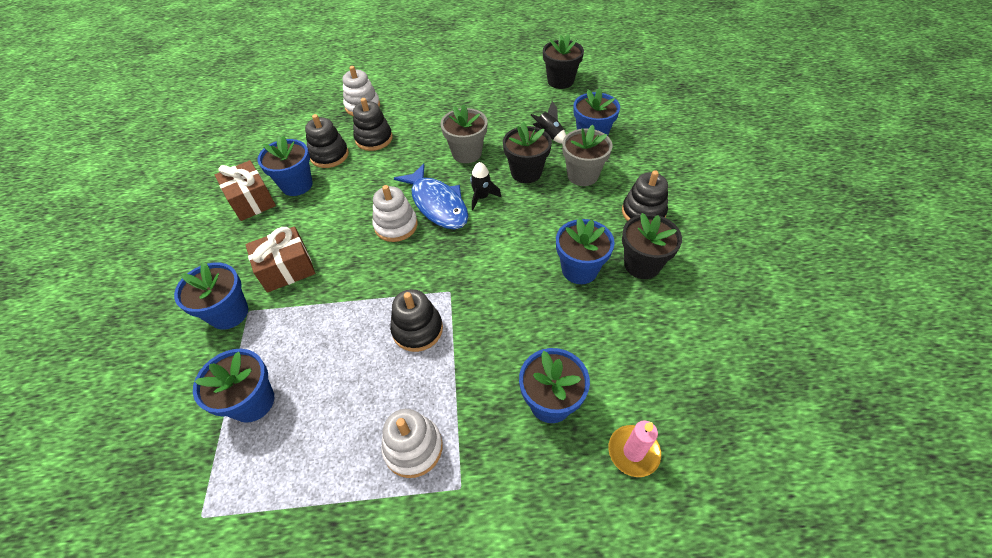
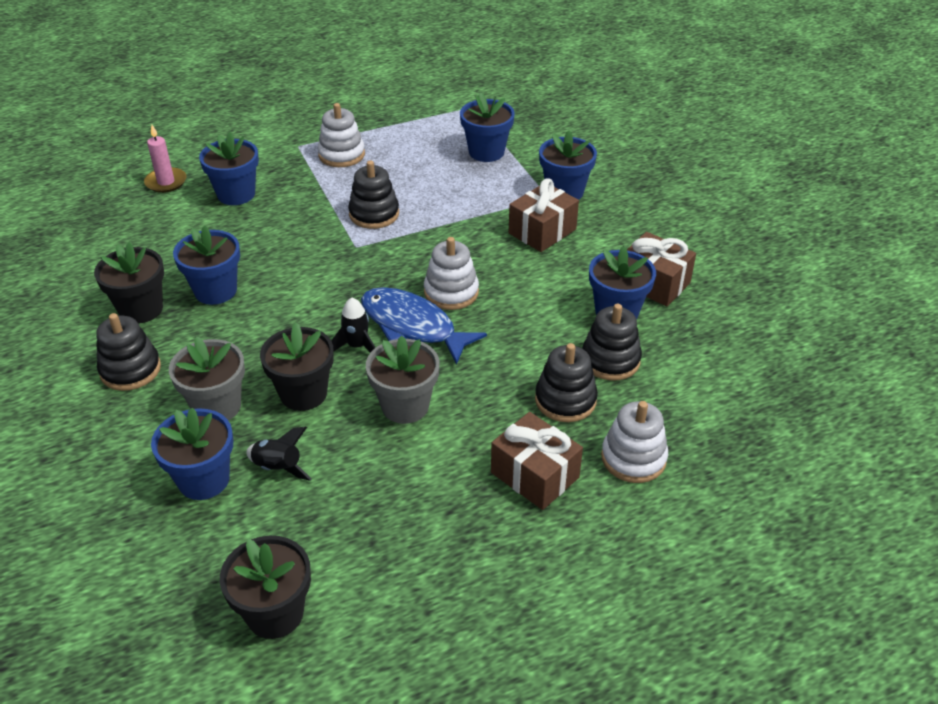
camera: 160 degrees right, 10 degrees down
none -> brown gift [491,412,583,510]

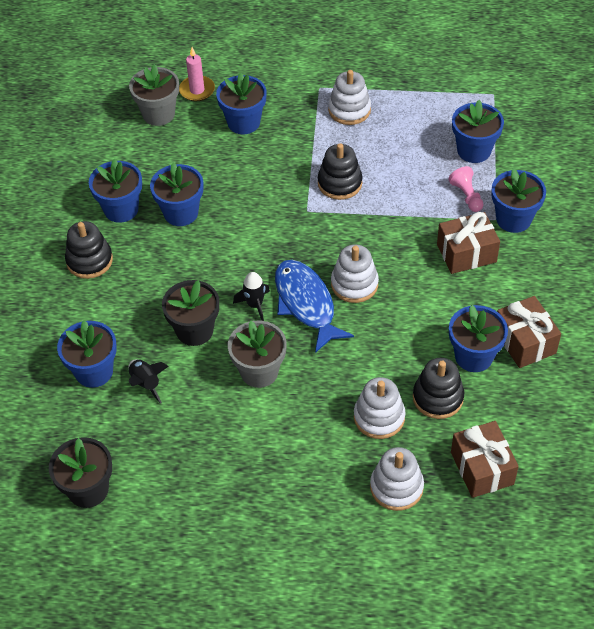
camera: 30 degrees right, 10 degrees up
black flower pot [94,242,164,324] -> blue flower pot [89,159,142,223]
grey flower pot [169,336,245,420] -> grey flower pot moved to [129,64,179,126]
brown gift [491,412,583,510] -> brown gift moved to [451,421,519,498]
black stacking toy [535,343,598,422] -> white stacking toy [354,377,405,439]
none -> pink pawn [448,166,484,212]

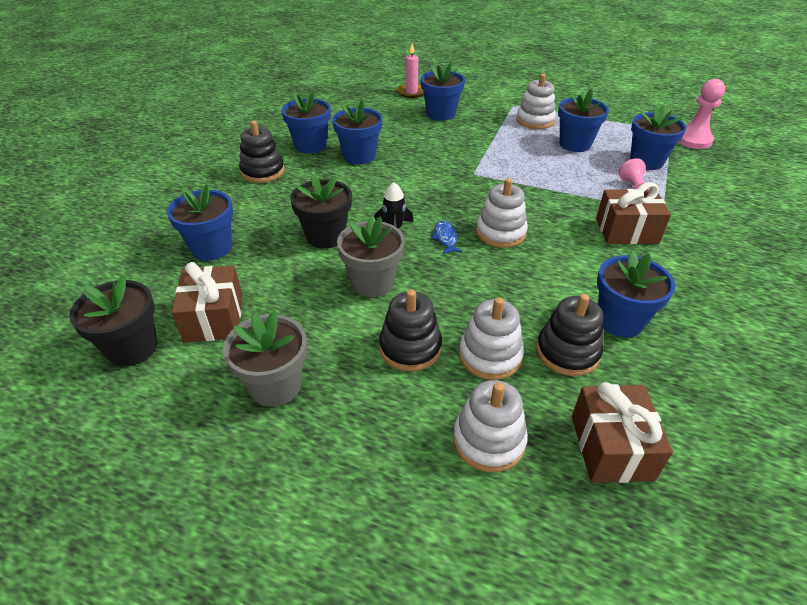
camera: 15 degrees right, 10 degrees down
black rocket [128,360,169,404] -> none
grey flower pot [129,64,179,126] -> grey flower pot moved to [223,311,307,407]
blue fish [275,260,354,353] -> blue fish [431,220,462,254], size x0.43
black stacking toy [318,143,362,200] -> black stacking toy moved to [379,289,442,371]
blue flower pot [491,168,546,233] -> blue flower pot moved to [558,89,609,152]
brown gift [497,296,561,368] -> brown gift moved to [172,262,243,343]
none -> pink pawn [678,79,725,149]

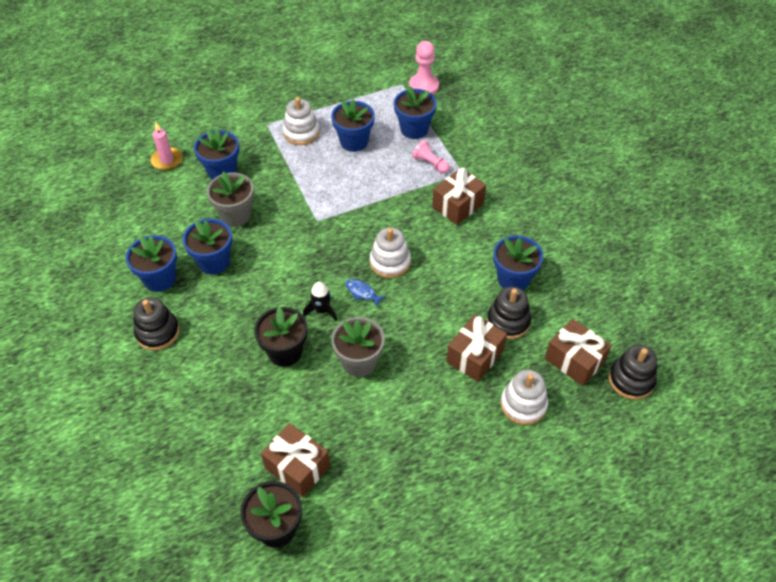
camera: 45 degrees left, 10 degrees up
blue flower pot [167,184,233,261] -> none
grey flower pot [223,311,307,407] -> grey flower pot moved to [207,171,254,227]
black stacking toy [379,289,442,371] -> black stacking toy moved to [609,345,657,400]
white stacking toy [459,297,524,380] -> brown gift [447,314,507,382]

